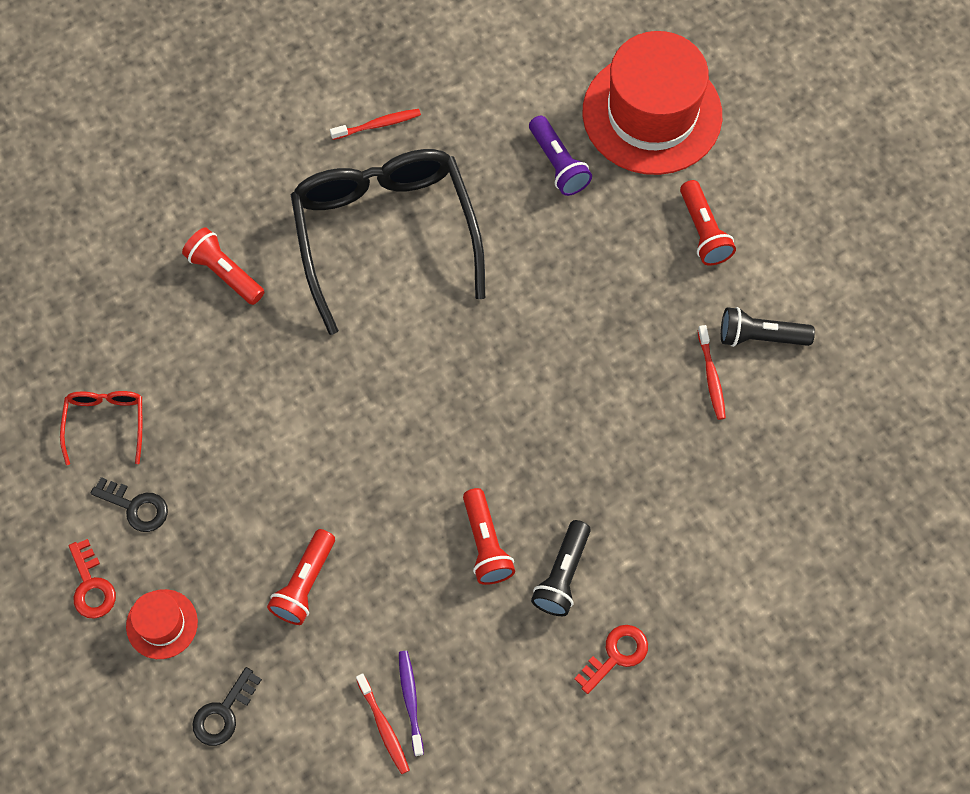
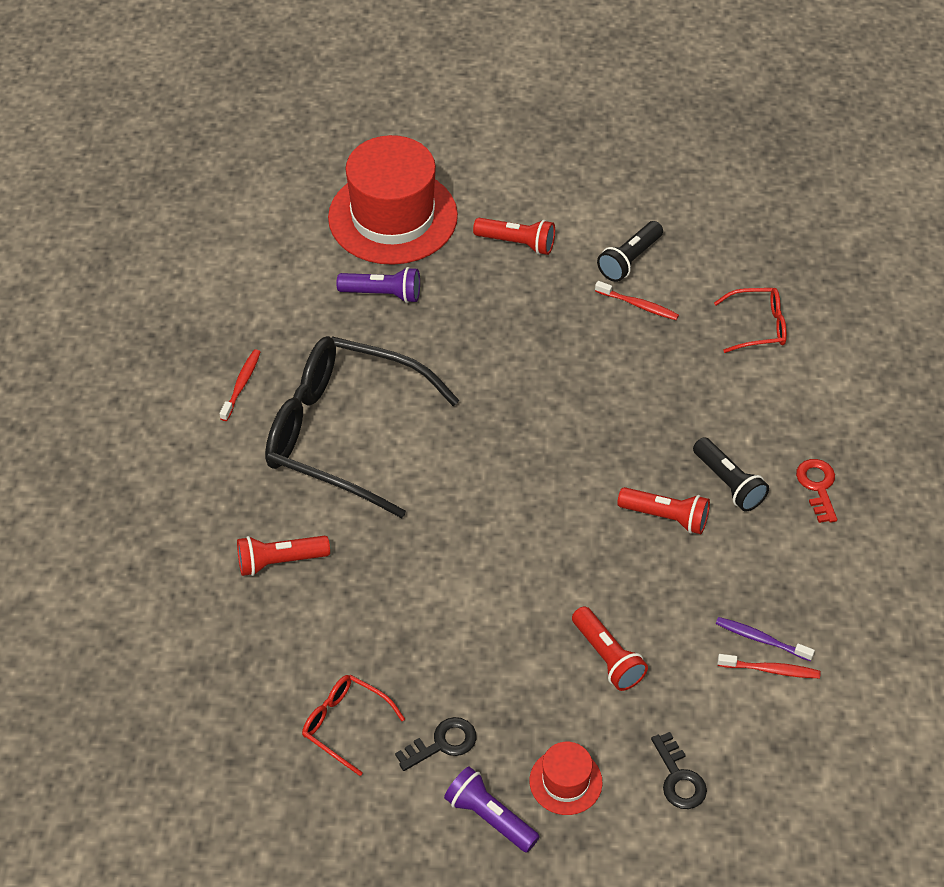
camera: 55 degrees left, 15 degrees down
red key [69,539,116,619] -> purple flashlight [444,766,540,853]
none -> red glasses [714,288,787,353]

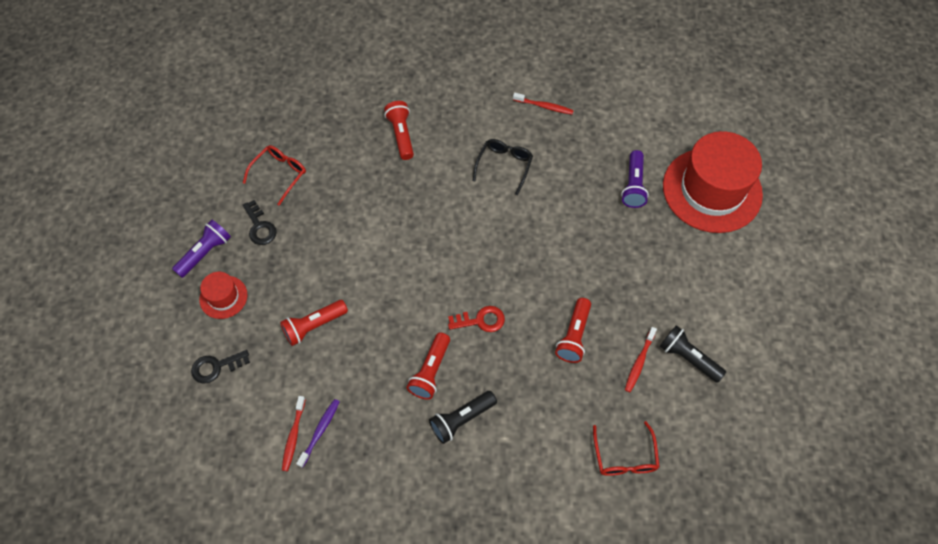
camera: 90 degrees right, 10 degrees up
black glasses [265,336,459,518] -> black glasses [473,139,533,195], size x0.44
red flashlight [473,218,555,255] -> red flashlight moved to [555,298,591,363]
red key [796,459,837,523] -> red key moved to [448,306,505,332]

